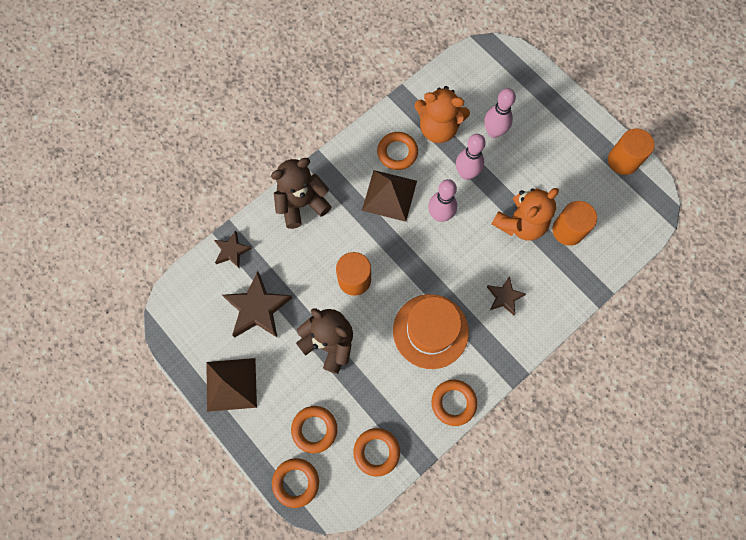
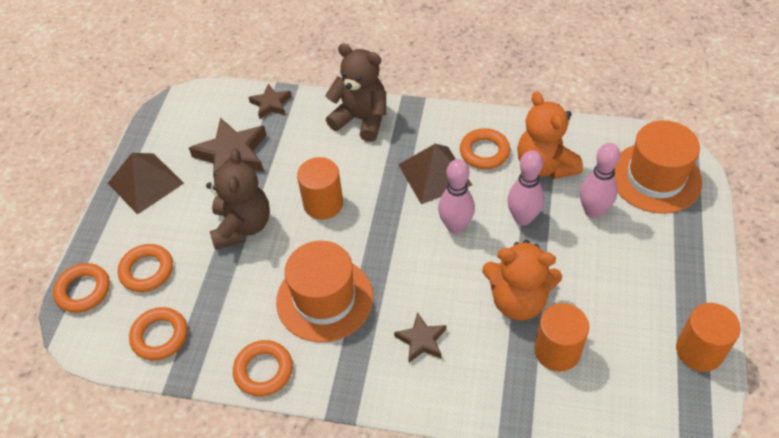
camera: 55 degrees right, 20 degrees down
none -> orange hat [614,120,702,214]

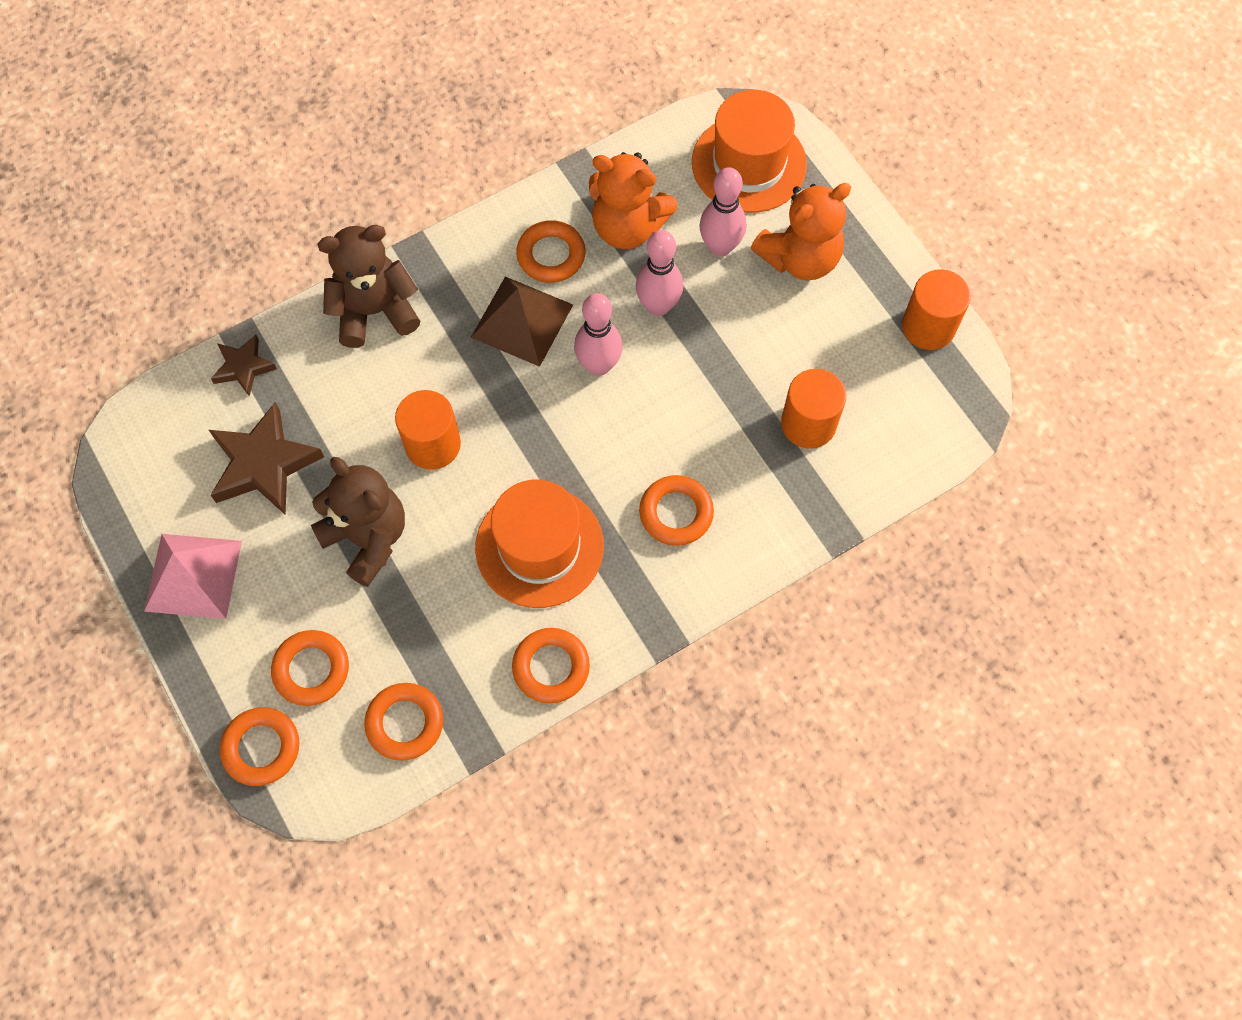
camera: 45 degrees left, 15 degrees up
brown pyramid [108,153,184,214] -> pink pyramid [144,534,242,619]
brown star [394,312,446,363] -> orange ring [639,475,714,546]
orange teddy bear [482,240,562,321] -> orange teddy bear moved to [751,183,851,280]

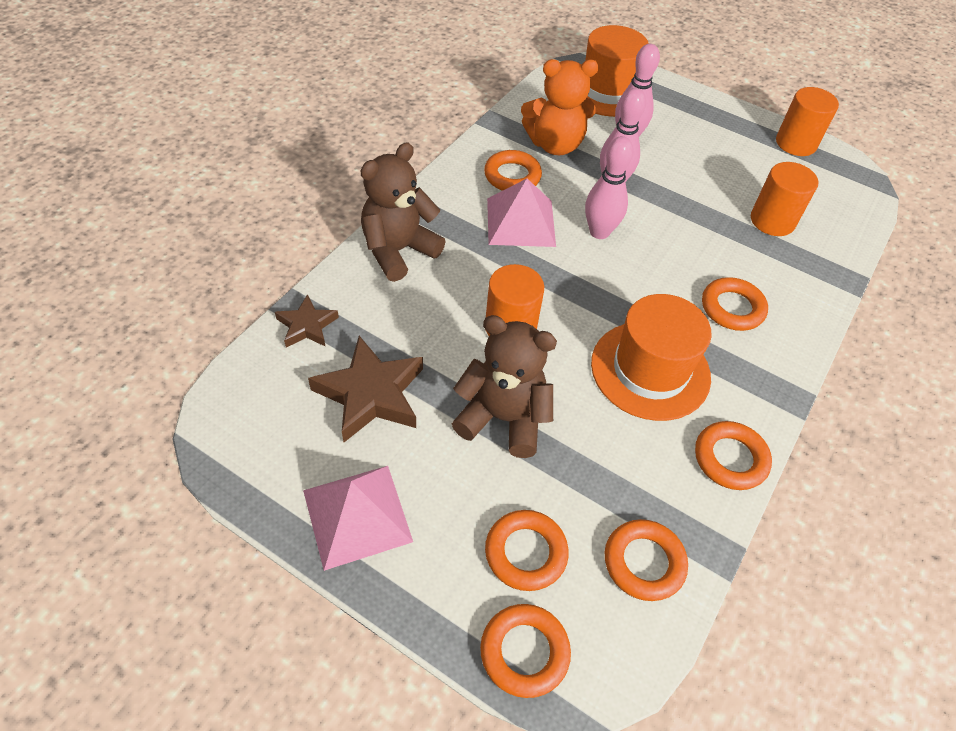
camera: 30 degrees left, 15 degrees down
brown pyramid [471,277,573,367] -> pink pyramid [487,178,556,247]
orange teddy bear [751,183,851,280] -> none

